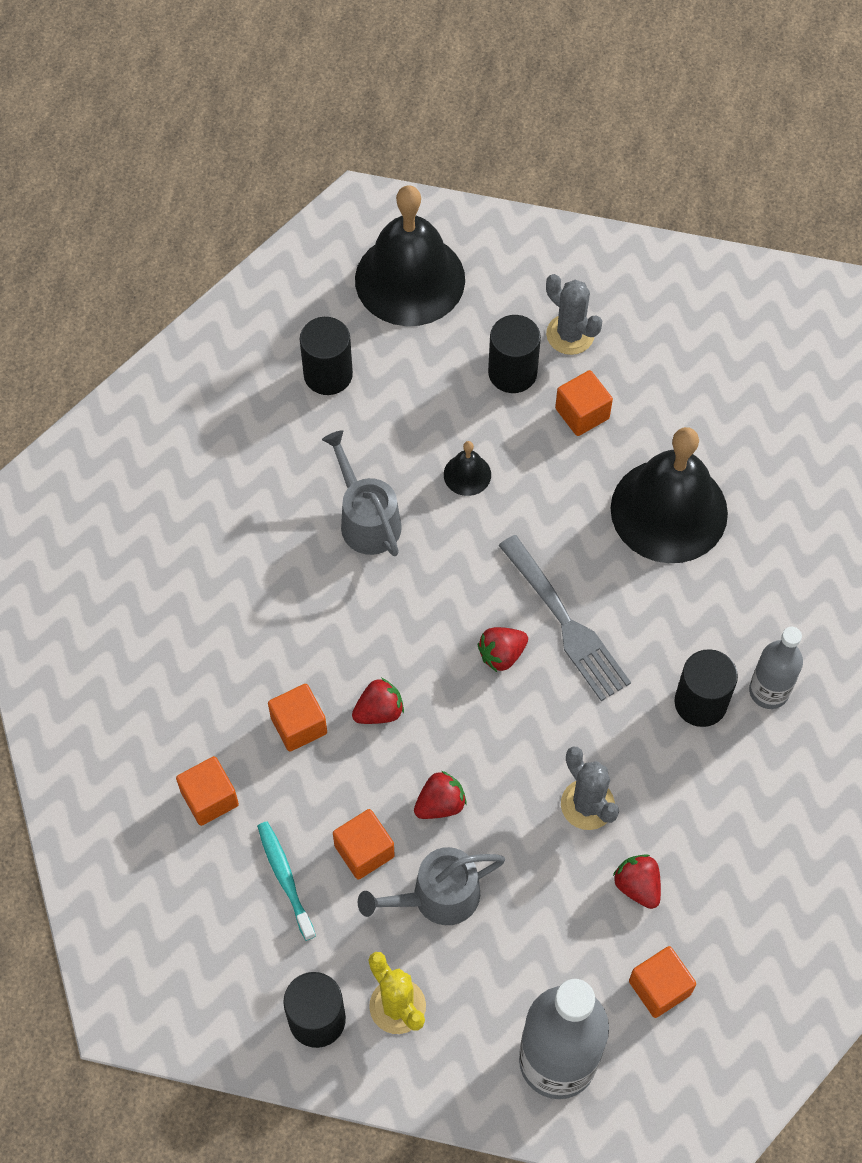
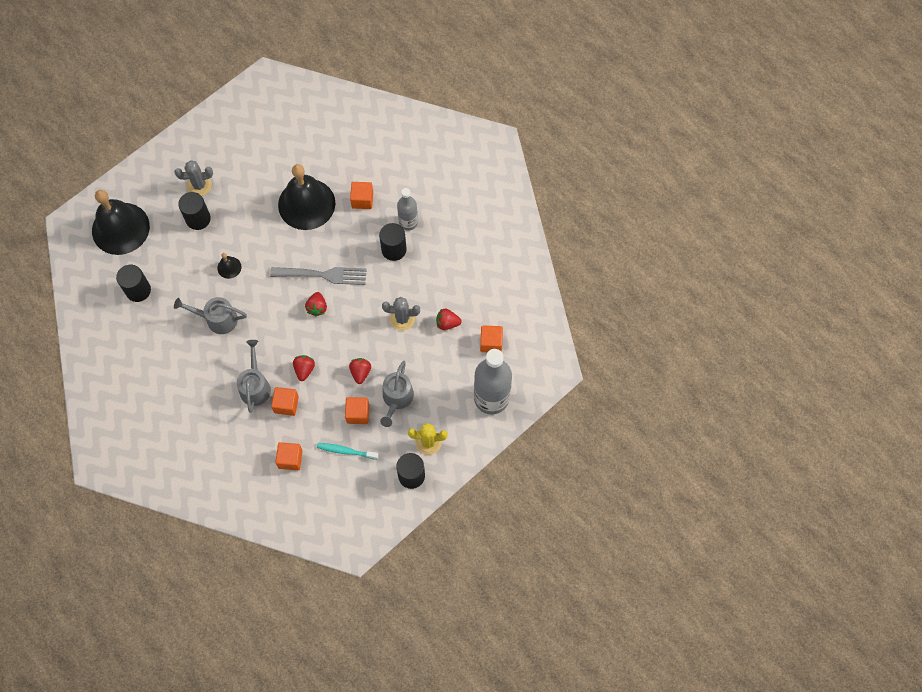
camera: 55 degrees left, 5 degrees up
orange cube [555,370,613,436] -> orange cube moved to [350,182,373,209]
none -> grey watering can [237,340,271,413]

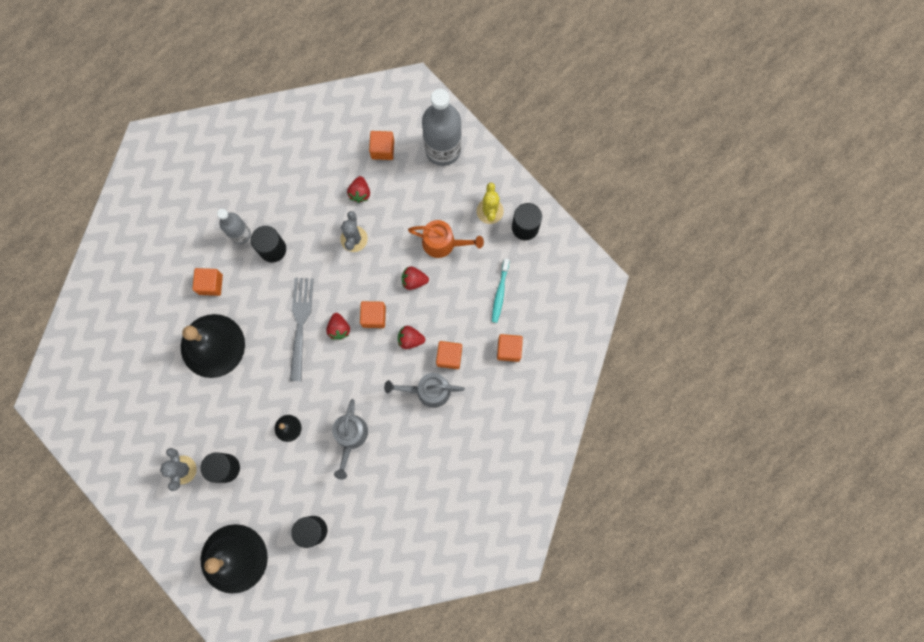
camera: 90 degrees left, 10 degrees up
red strawberry [305,292,327,316] -> red strawberry turned 75 degrees clockwise [326,313,350,340]
orange cube [345,397,369,424] -> orange cube moved to [360,301,386,328]
grey watering can [380,361,414,427] -> orange watering can [408,220,484,258]

